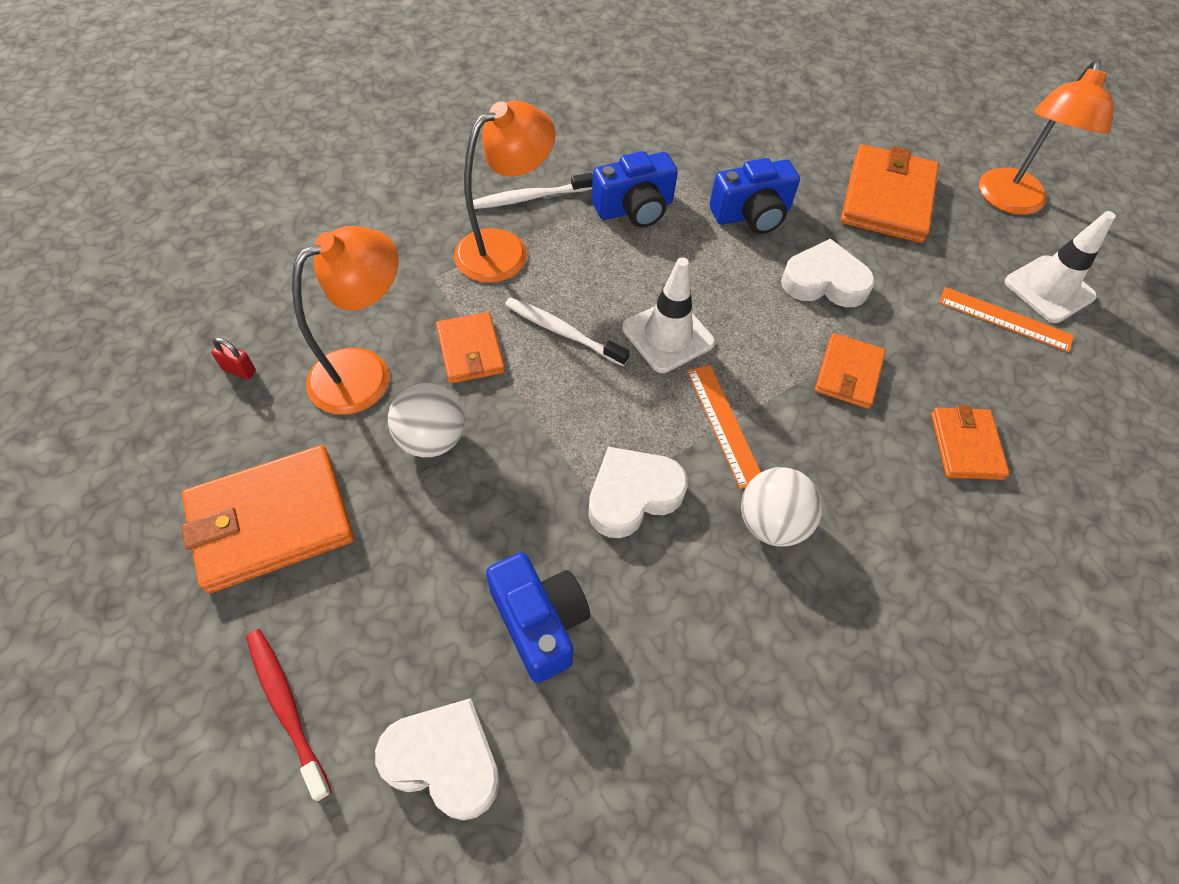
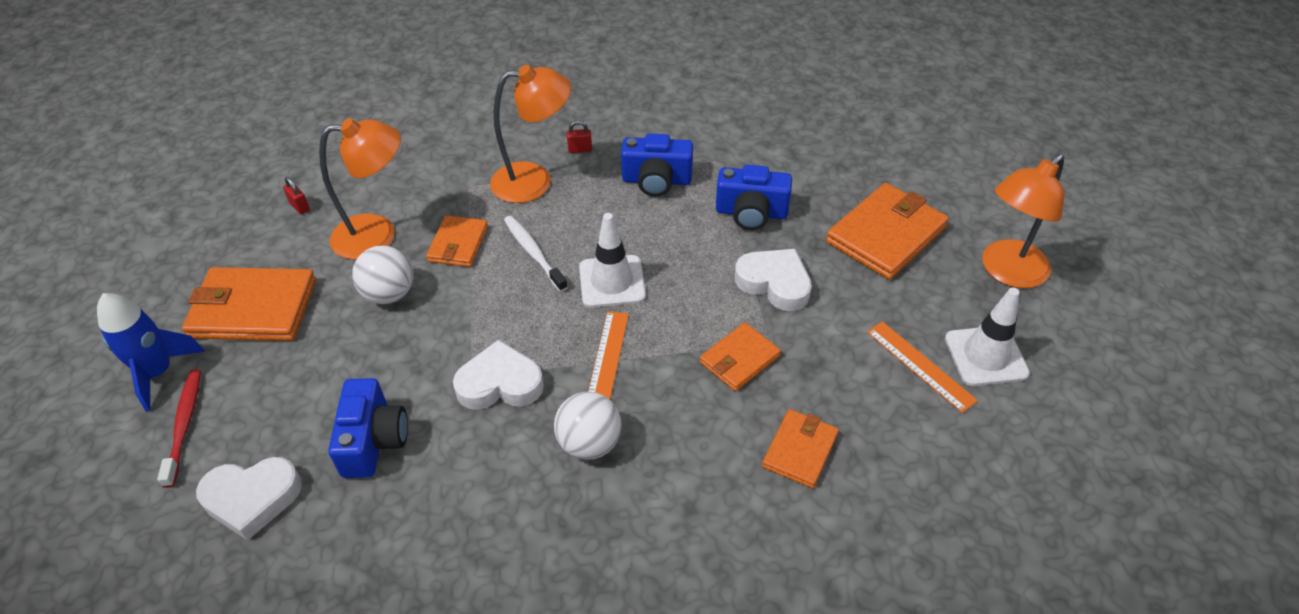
camera: 30 degrees right, 10 degrees down
white heart [375,698,500,820] -> white heart turned 120 degrees clockwise [196,457,302,540]
white toothbrush [473,173,593,209] -> red padlock [567,120,592,153]
none -> blue rocket [97,293,205,412]

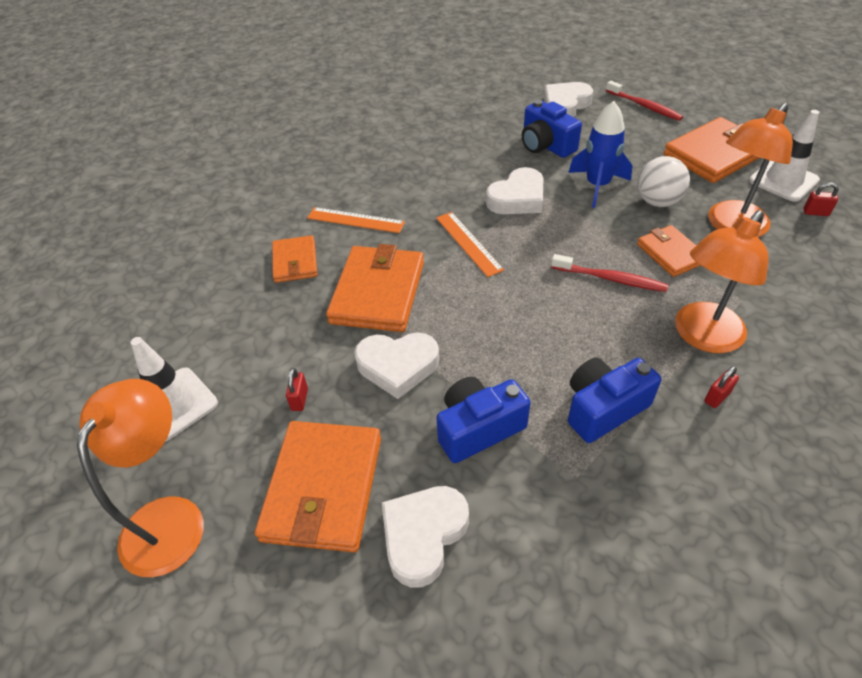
camera: 145 degrees right, 0 degrees up
blue rocket [97,293,205,412] -> blue rocket moved to [568,101,632,208]
white toothbrush [504,216,568,292] -> red toothbrush [551,254,668,292]
white ball [554,392,622,460] -> none
white traffic cone [579,213,646,308] -> white traffic cone moved to [749,110,820,202]
orange wallet [700,322,781,391] -> orange wallet [326,244,424,332], size x1.71
orange ruler [867,321,978,413] -> orange ruler moved to [307,207,405,233]
none -> red padlock [286,368,308,411]
none -> white heart [382,486,469,588]

